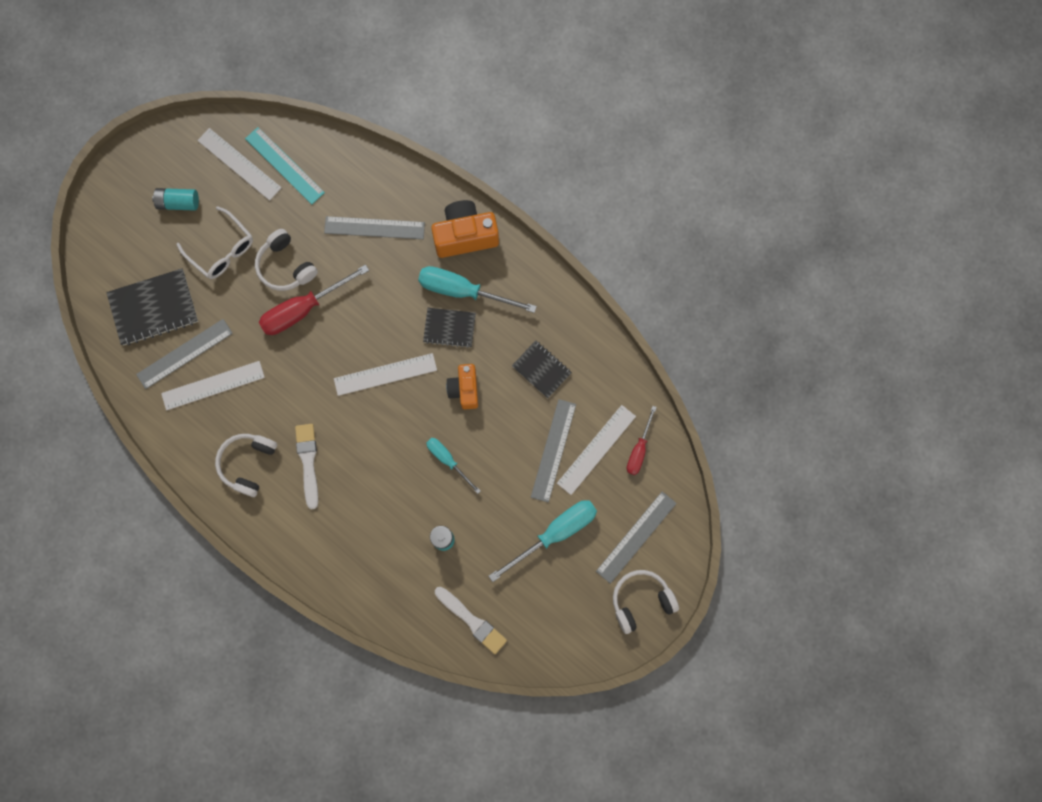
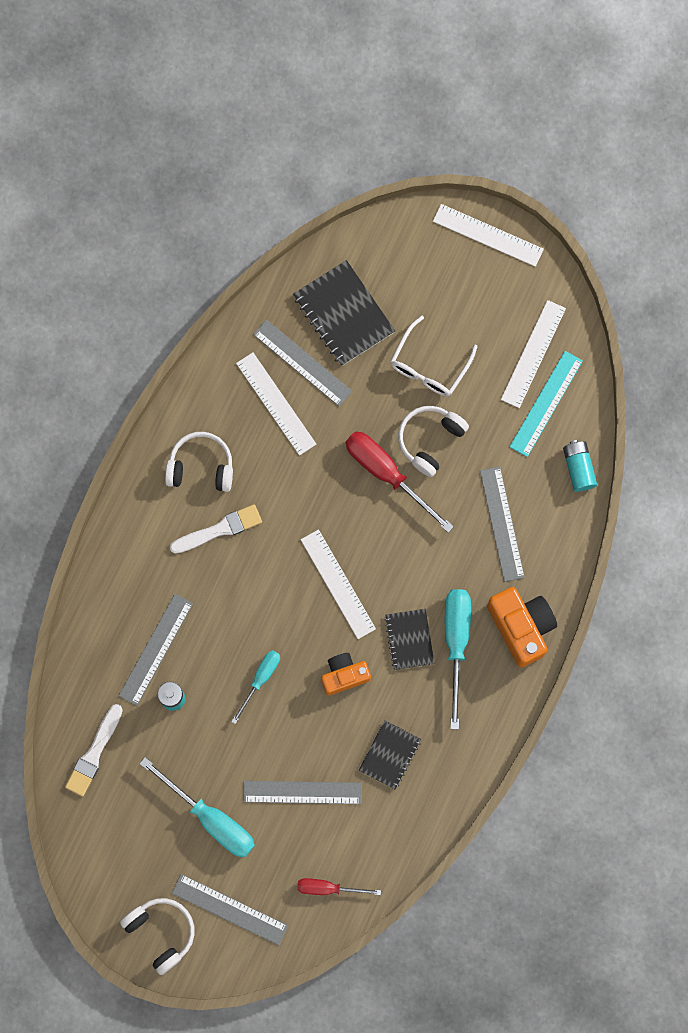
camera: 75 degrees right, 0 degrees up
turquoise battery [152,188,199,210] -> turquoise battery moved to [563,440,597,492]
white ruler [557,405,636,495] -> white ruler moved to [433,204,544,267]
none -> grey ruler [119,594,193,706]

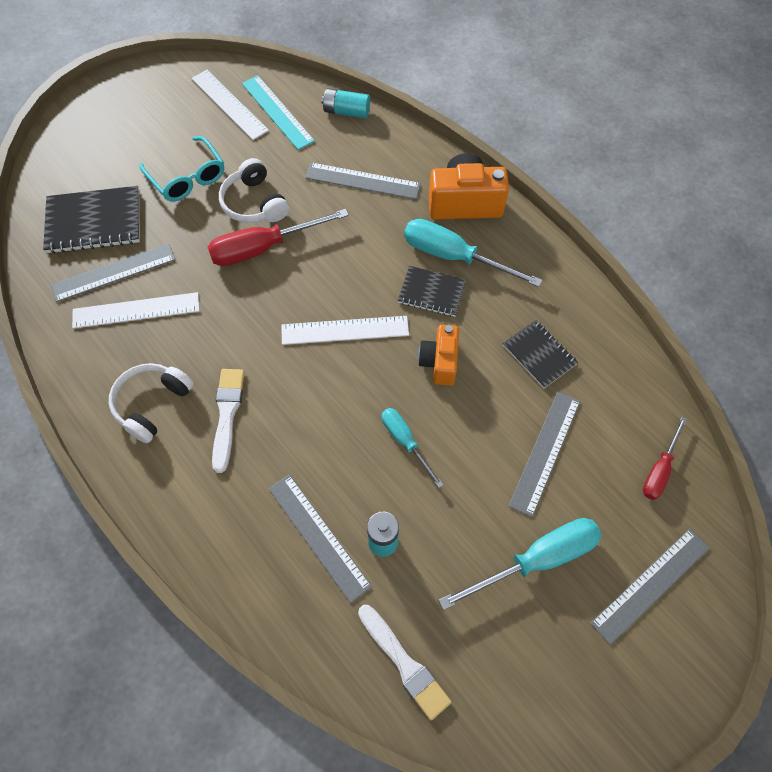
camera: 65 degrees left, 15 degrees down
white headphones [120,898,194,975] -> none
white glasses [390,316,477,397] -> turquoise glasses [140,136,224,202]
white ruler [433,204,544,267] -> none

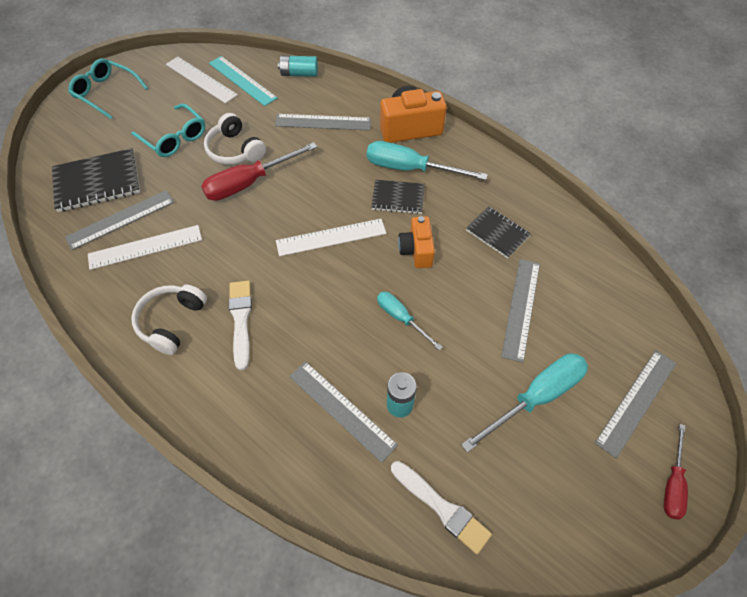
camera: 10 degrees left, 5 degrees down
red screwdriver [643,416,687,500] -> red screwdriver moved to [664,424,688,520]
none -> turquoise glasses [68,58,148,119]

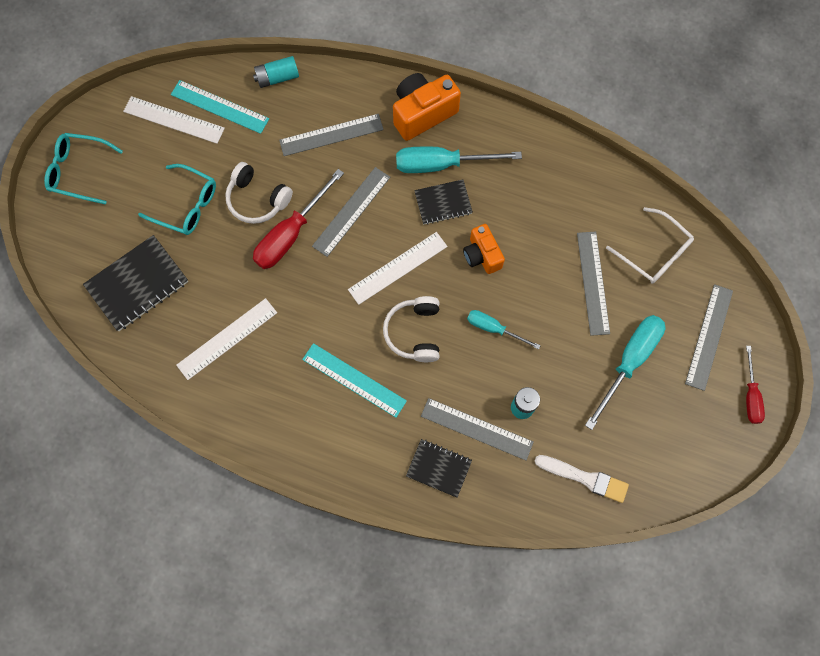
camera: 20 degrees left, 15 degrees up
grey ruler [65,190,174,250] -> grey ruler moved to [312,167,390,257]
white headphones [131,285,207,355] -> white headphones moved to [383,296,439,362]
white brush [229,281,252,370] -> turquoise ruler [302,343,407,418]
black notebook [466,206,531,259] -> black notebook moved to [406,439,472,498]
none -> white glasses [606,207,694,284]

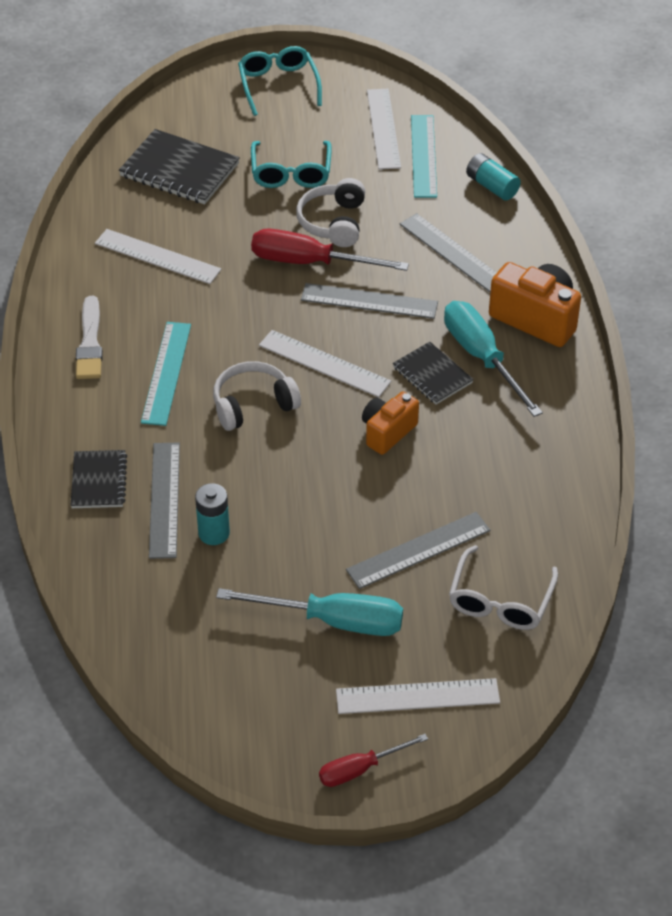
camera: 65 degrees right, 25 degrees down
turquoise screwdriver [467,310,541,349] -> none
white brush [535,455,629,503] -> white brush moved to [76,296,103,379]
grey ruler [685,284,733,391] -> white ruler [336,678,500,714]

